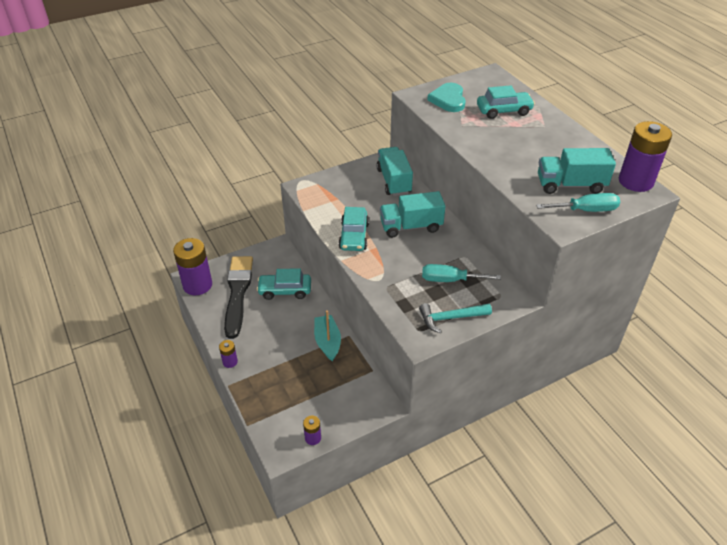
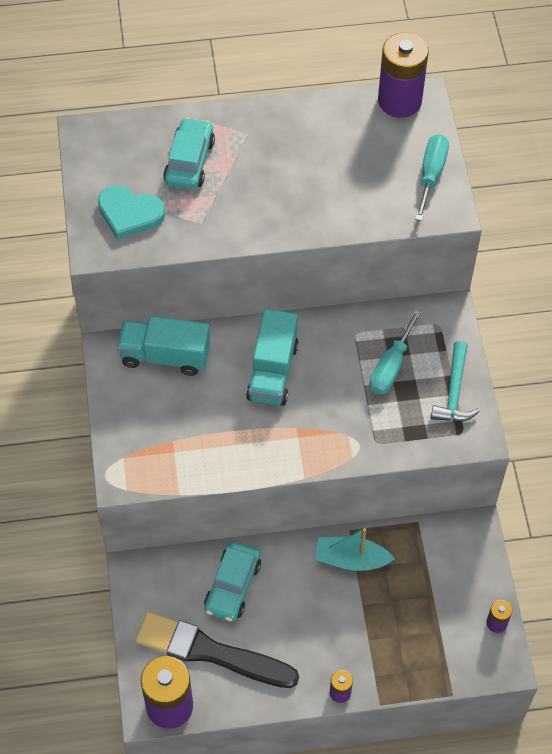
camera: 70 degrees left, 15 degrees up
turquoise car [338,207,369,251] -> none
turquoise truck [538,148,616,194] -> none

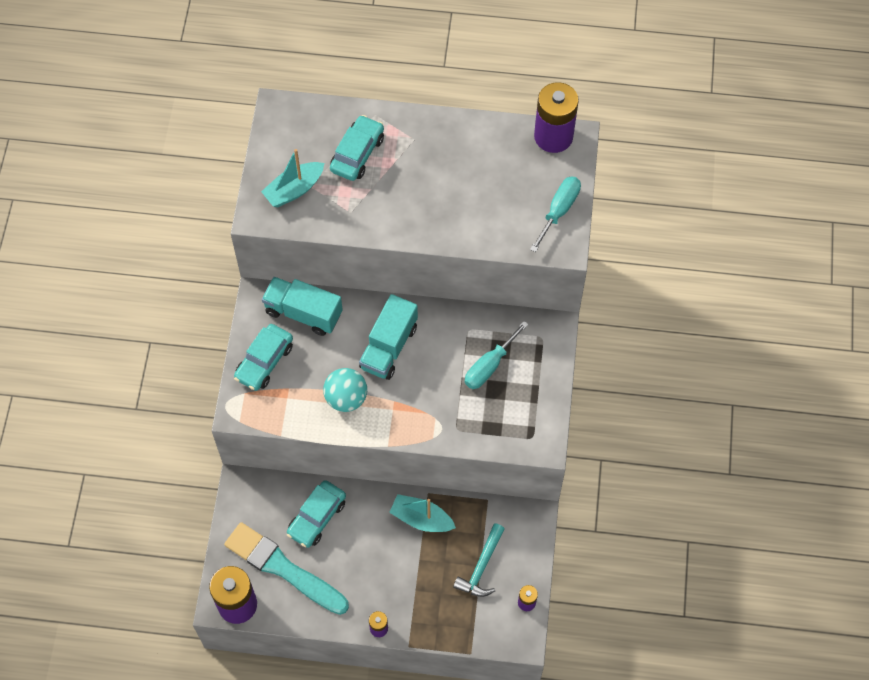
camera: 15 degrees right, 5 degrees up
turquoise heart [98,185,165,240] -> turquoise boat [261,149,324,207]
black brush [135,612,299,688] -> turquoise brush [224,522,349,615]
turquoise hammer [431,341,479,421] -> turquoise hammer moved to [453,523,505,597]
none -> turquoise car [234,324,293,391]
none -> turquoise ball [323,368,367,412]

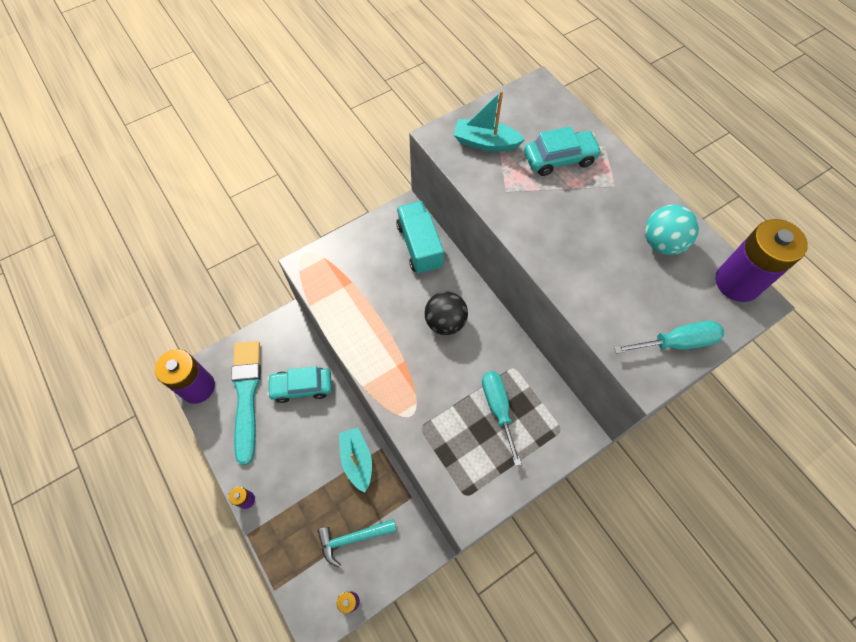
camera: 50 degrees right, 0 degrees up
turquoise car [234,324,293,391] -> none
turquoise ball [323,368,367,412] -> turquoise ball moved to [645,205,699,255]
turquoise truck [359,294,418,380] -> black ball [424,292,468,335]
turquoise screwdriver [465,321,529,389] -> turquoise screwdriver turned 75 degrees clockwise [482,371,522,466]

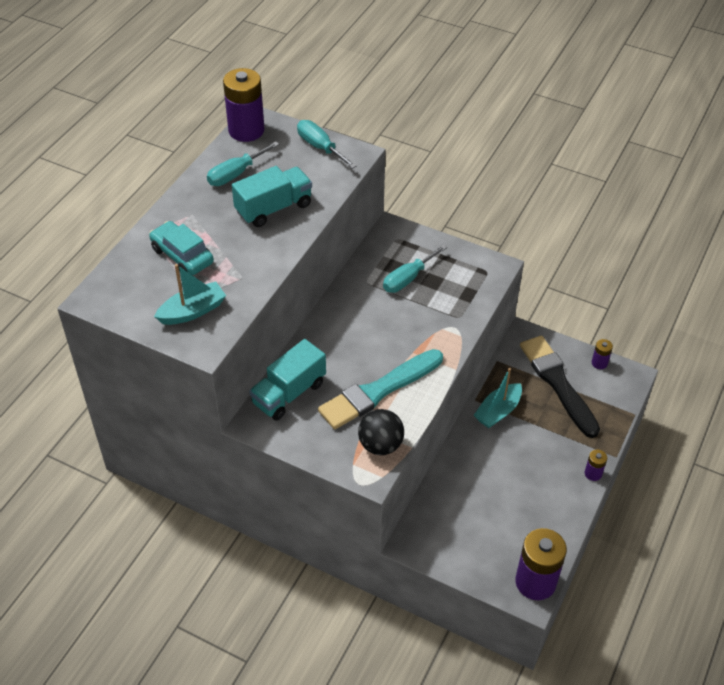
camera: 120 degrees left, 15 degrees down
turquoise brush [231,341,261,465] -> turquoise brush moved to [318,349,443,429]
turquoise car [267,366,332,403] -> none
turquoise hammer [318,519,397,567] -> black brush [520,335,600,438]
black ball [424,292,468,335] -> black ball moved to [358,409,404,455]
turquoise boat [454,90,525,152] -> turquoise boat turned 105 degrees counterclockwise [154,264,226,325]
turquoise ball [645,205,699,255] -> turquoise screwdriver [207,141,279,186]
none -> turquoise truck [232,166,312,227]

